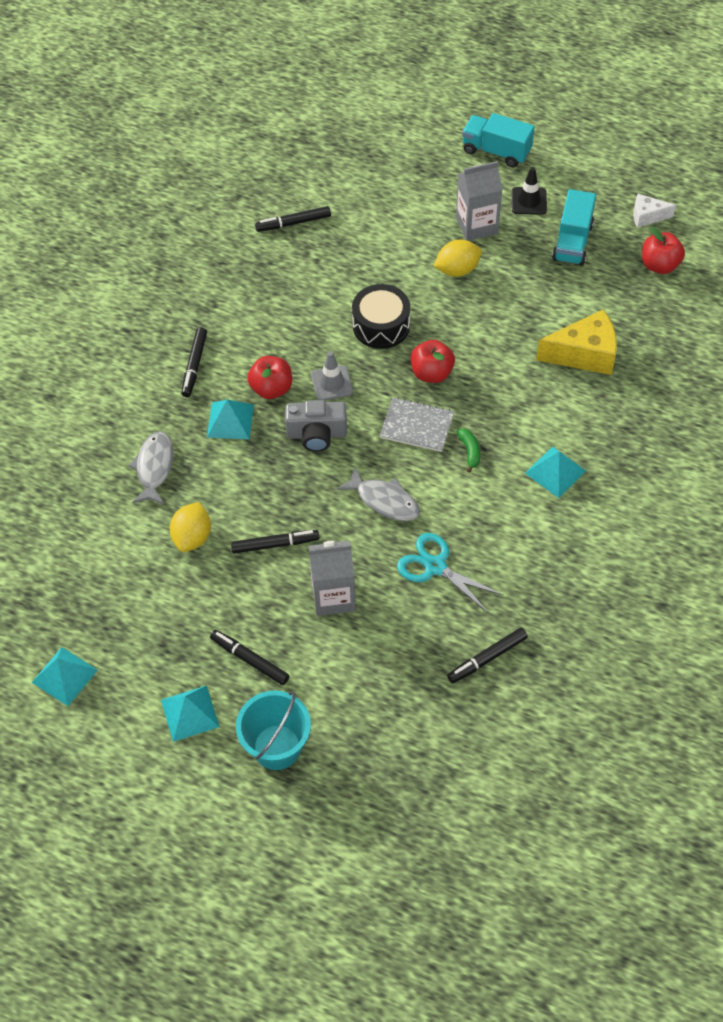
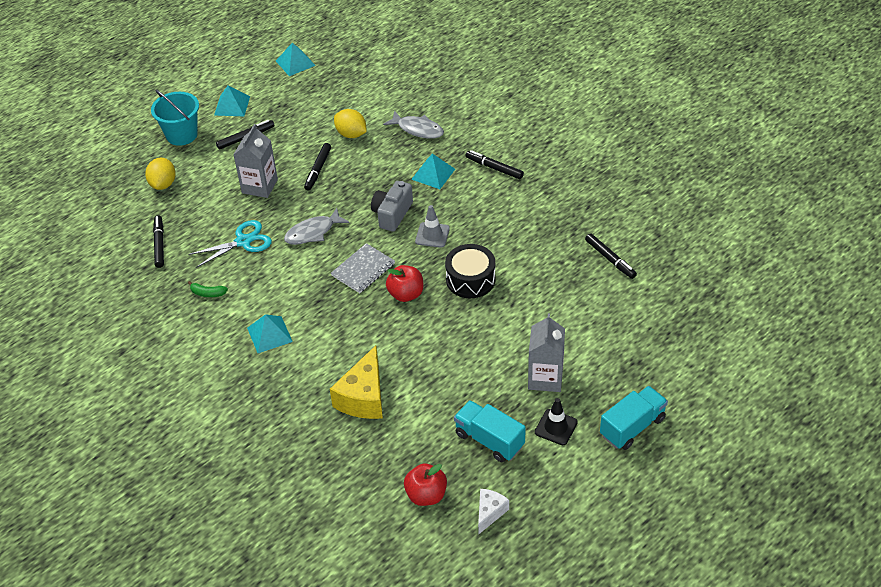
camera: 115 degrees right, 10 degrees down
red apple [248,356,292,399] -> none
black marker [255,206,331,232] -> black marker turned 135 degrees clockwise [585,233,637,279]
yellow lemon [434,239,482,277] -> yellow lemon moved to [145,158,176,190]
green banana [457,428,480,473] -> green banana moved to [188,281,228,297]

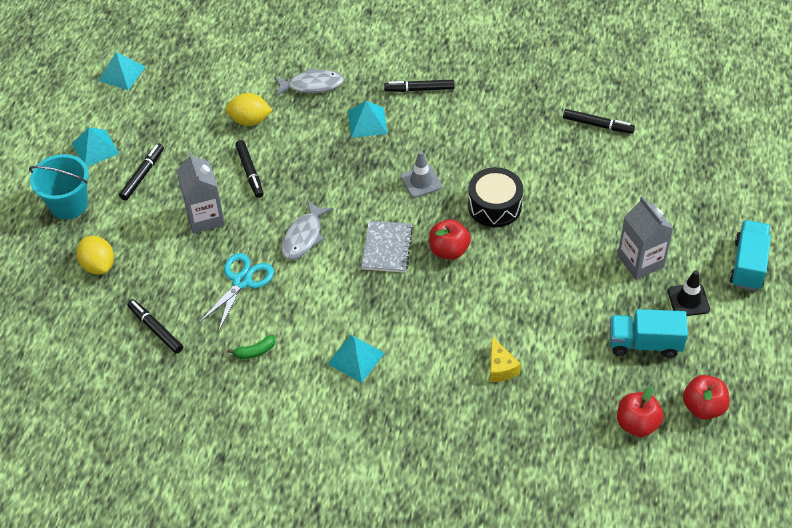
camera: 35 degrees left, 5 degrees up
yellow cheese [330,345,383,419] -> yellow cheese [490,337,521,382], size x0.56
grey camera [371,181,413,232] -> none
white cheese [478,489,509,534] -> red apple [683,375,729,420]

